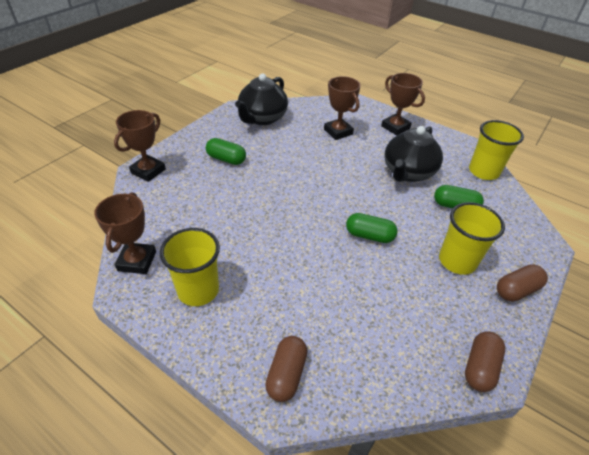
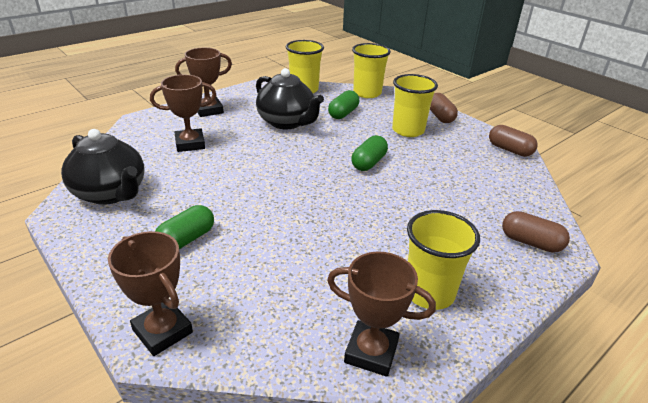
camera: 75 degrees left, 10 degrees down
none -> yellow cup [352,43,391,98]

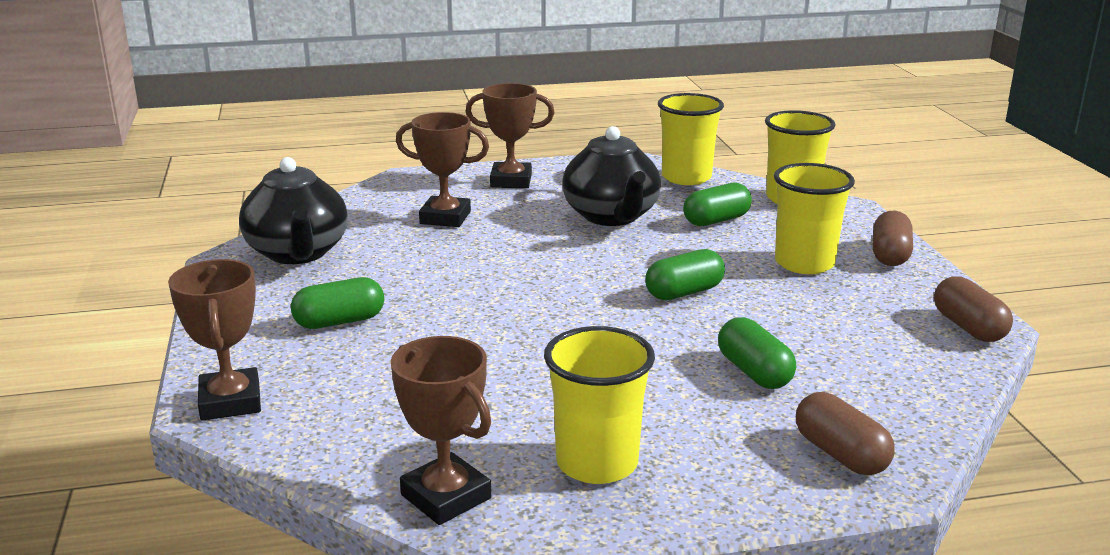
camera: 30 degrees right, 10 degrees down
none -> green capsule [718,317,796,389]

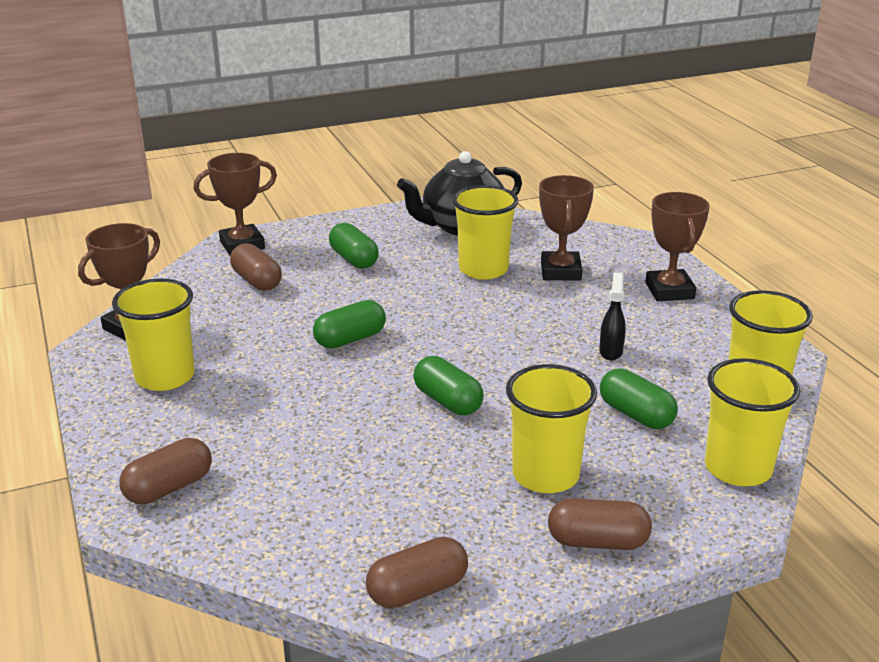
camera: 80 degrees right, 5 degrees up
black teapot [562,126,661,226] -> black spray bottle [599,272,626,360]
green capsule [718,317,796,389] -> green capsule moved to [313,300,386,348]
none -> brown capsule [230,243,282,291]
none -> yellow cup [452,185,519,280]

